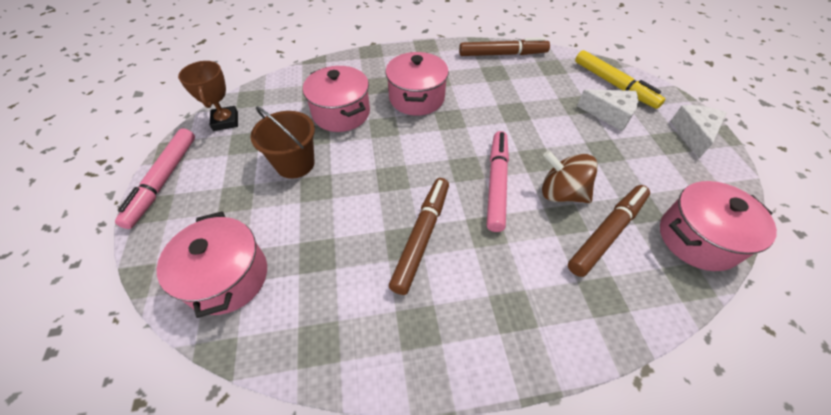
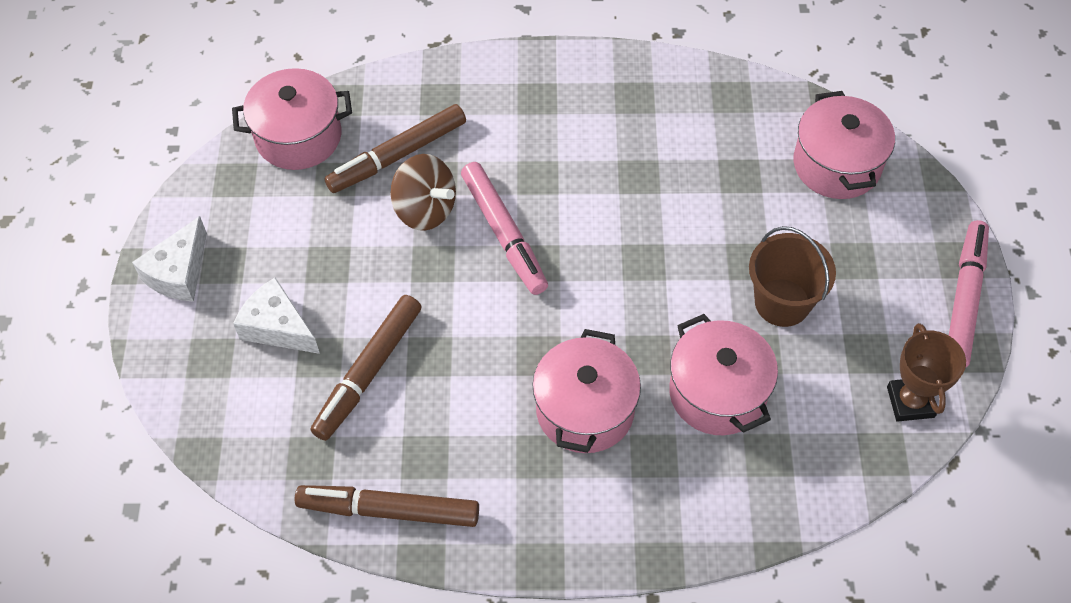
camera: 170 degrees left, 5 degrees up
brown marker [389,178,449,295] -> brown marker moved to [311,295,422,441]
pink marker [487,131,509,232] -> pink marker turned 45 degrees counterclockwise [461,162,548,295]
yellow marker [575,50,665,109] -> none

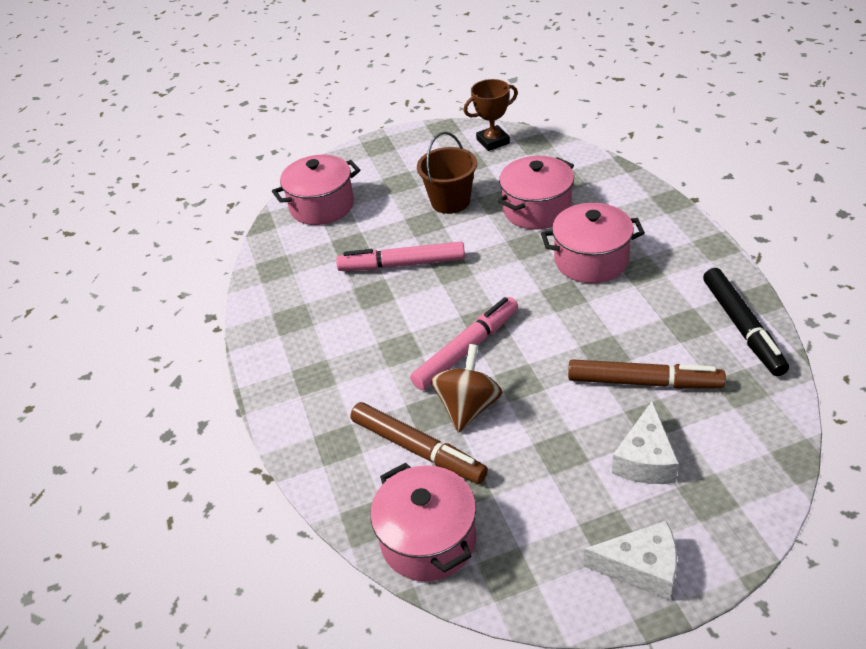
camera: 105 degrees left, 15 degrees down
brown marker [295,485,479,527] -> black marker [703,268,789,376]
pink marker [949,220,989,367] -> pink marker moved to [336,242,465,271]

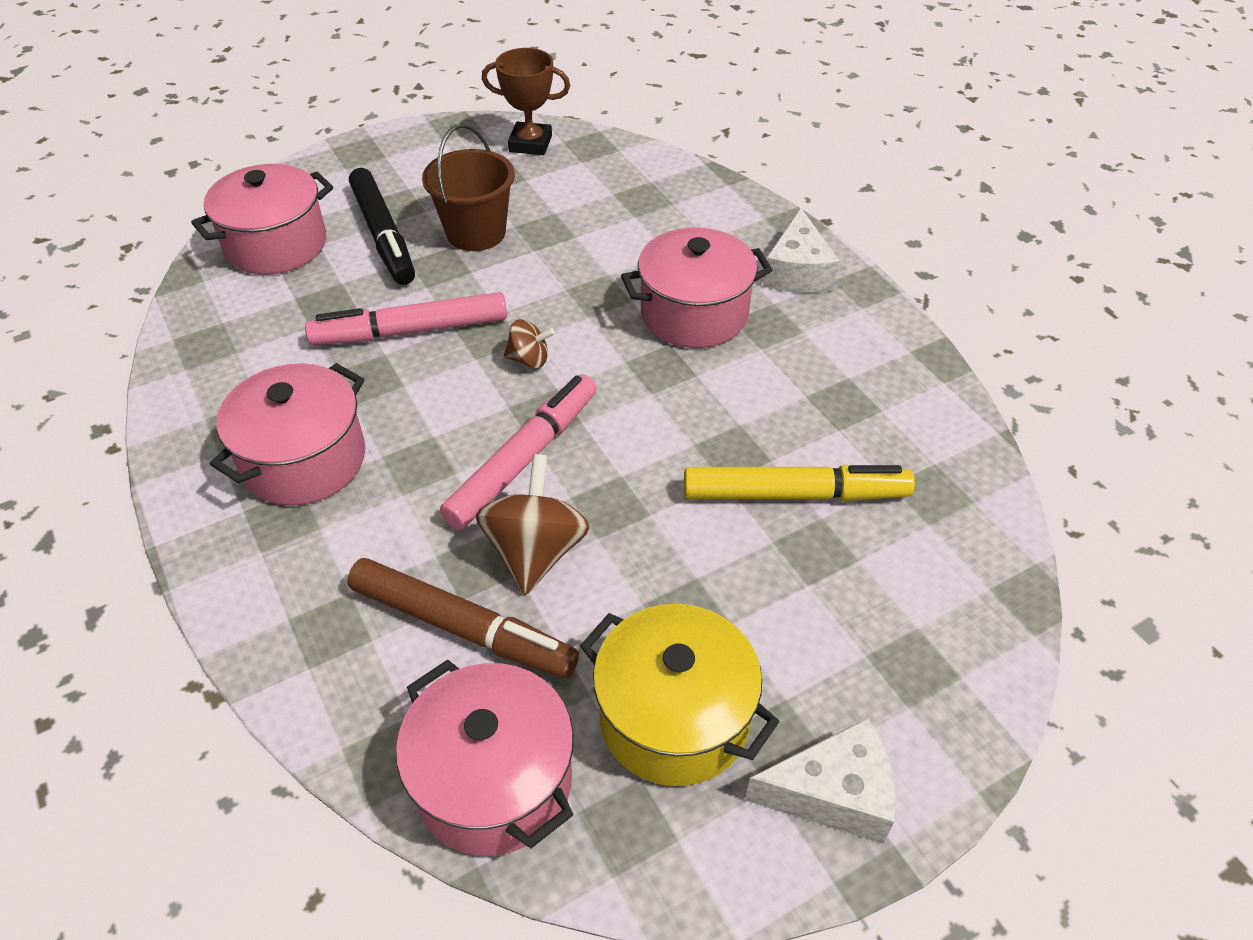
camera: 15 degrees left, 5 degrees up
brown trophy [464,79,518,151] -> brown trophy turned 45 degrees clockwise [482,48,570,155]
pink pot [498,156,574,229] -> pink pot moved to [210,363,365,505]
brown marker [568,359,726,389] -> yellow marker [684,465,915,501]
white cheese [612,401,679,484] -> white cheese moved to [763,208,840,293]
black marker [703,268,789,376] -> black marker moved to [349,168,415,285]
none -> brown spinning top [504,319,555,368]
none -> yellow pot [580,604,779,786]

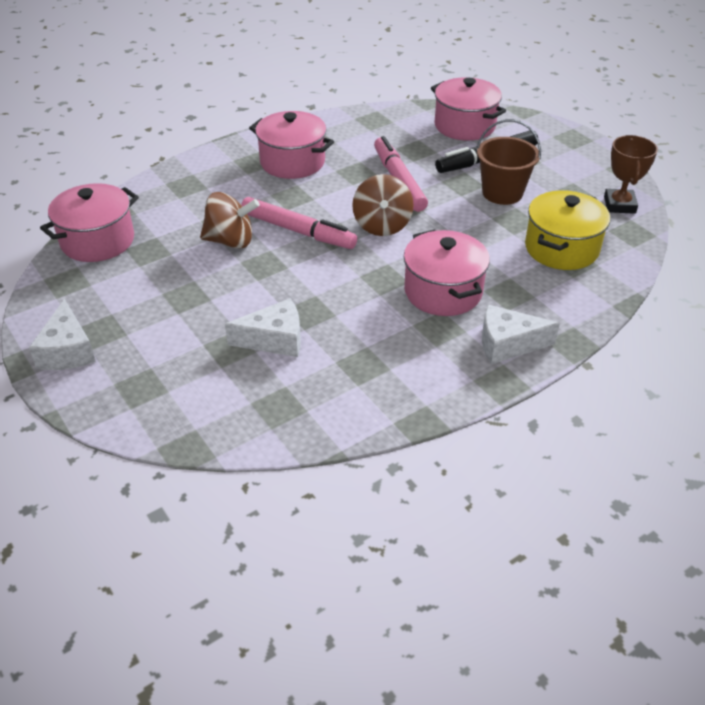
camera: 85 degrees right, 5 degrees down
brown marker [347,558,579,678] -> none
brown spinning top [504,319,555,368] -> brown spinning top [352,174,414,236], size x1.81
yellow pot [580,604,779,786] -> yellow pot moved to [525,190,610,270]
yellow marker [684,465,915,501] -> white cheese [225,298,301,357]

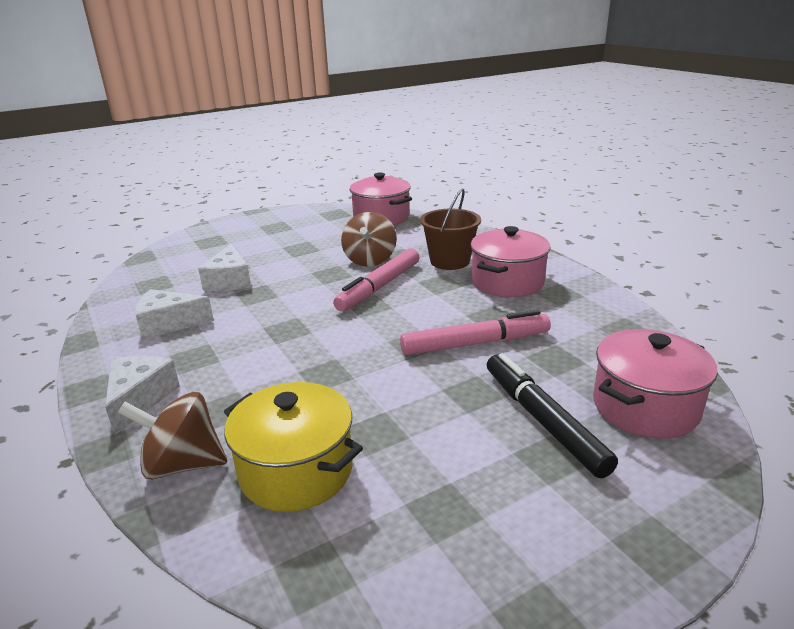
camera: 95 degrees right, 15 degrees down
white cheese [29,299,96,370] -> white cheese moved to [135,289,214,339]
brown spinning top [352,174,414,236] -> brown spinning top moved to [118,392,227,479]
pink pot [404,229,490,316] -> none
brown bucket [477,119,541,205] -> brown bucket moved to [420,188,481,270]
brown trophy [604,135,658,214] -> none

